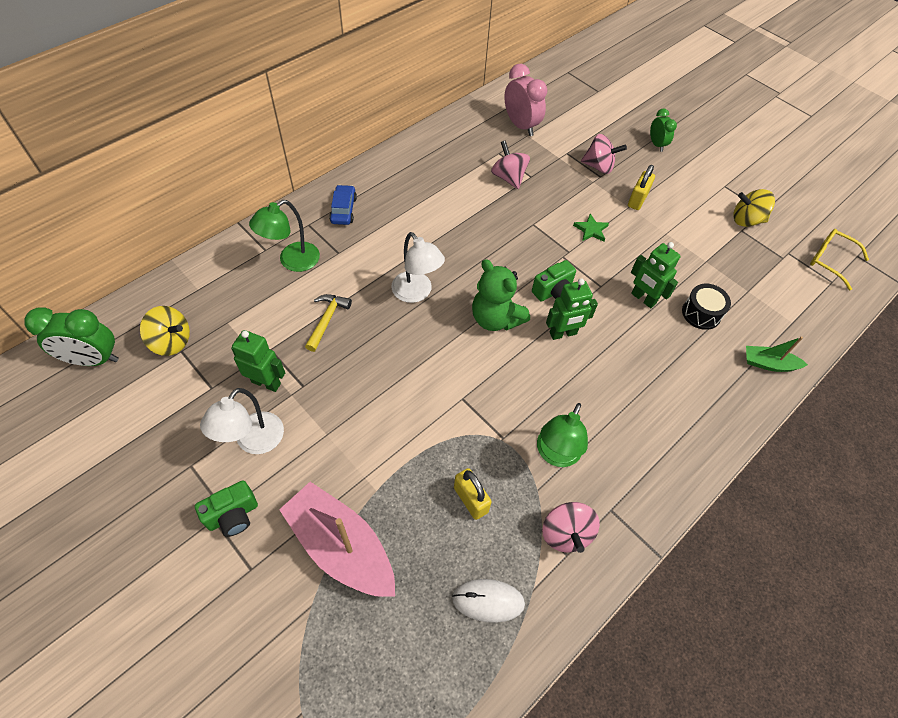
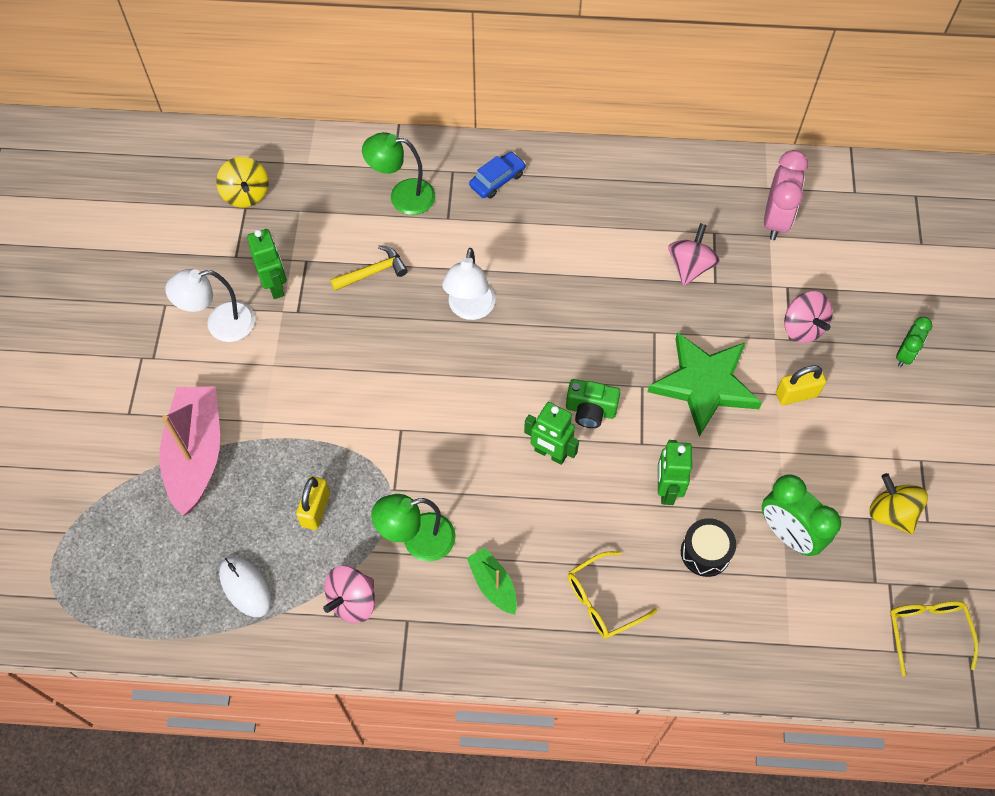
camera: 50 degrees right, 5 degrees up
green clock [25,307,119,366] -> green clock moved to [762,474,841,556]
green camera [195,480,258,537] -> none
green teddy bear [472,259,530,331] -> none
green star [573,214,609,242] -> green star [647,332,762,437], size x2.39
green boat [746,336,808,372] -> green boat moved to [467,547,517,615]
none -> yellow glasses [568,551,657,639]

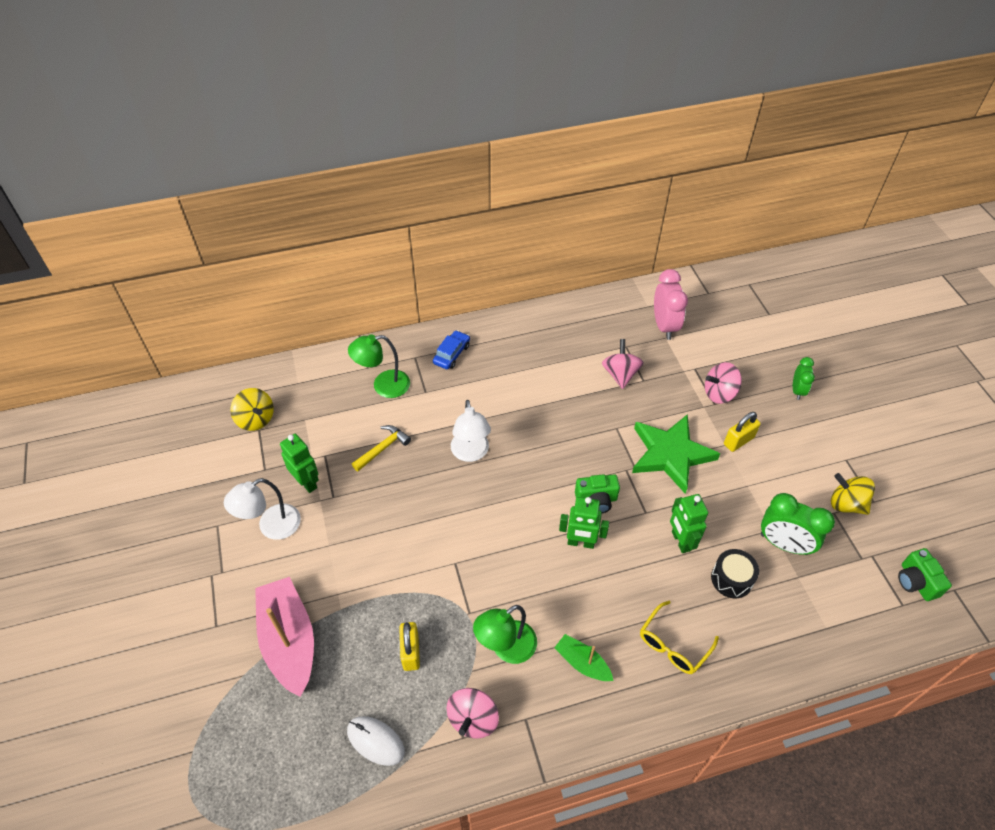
camera: 20 degrees left, 10 degrees down
pink spinning top [784,291,832,343] -> pink spinning top turned 120 degrees clockwise [705,362,742,404]
yellow glasses [890,601,979,676] -> green camera [898,548,952,601]

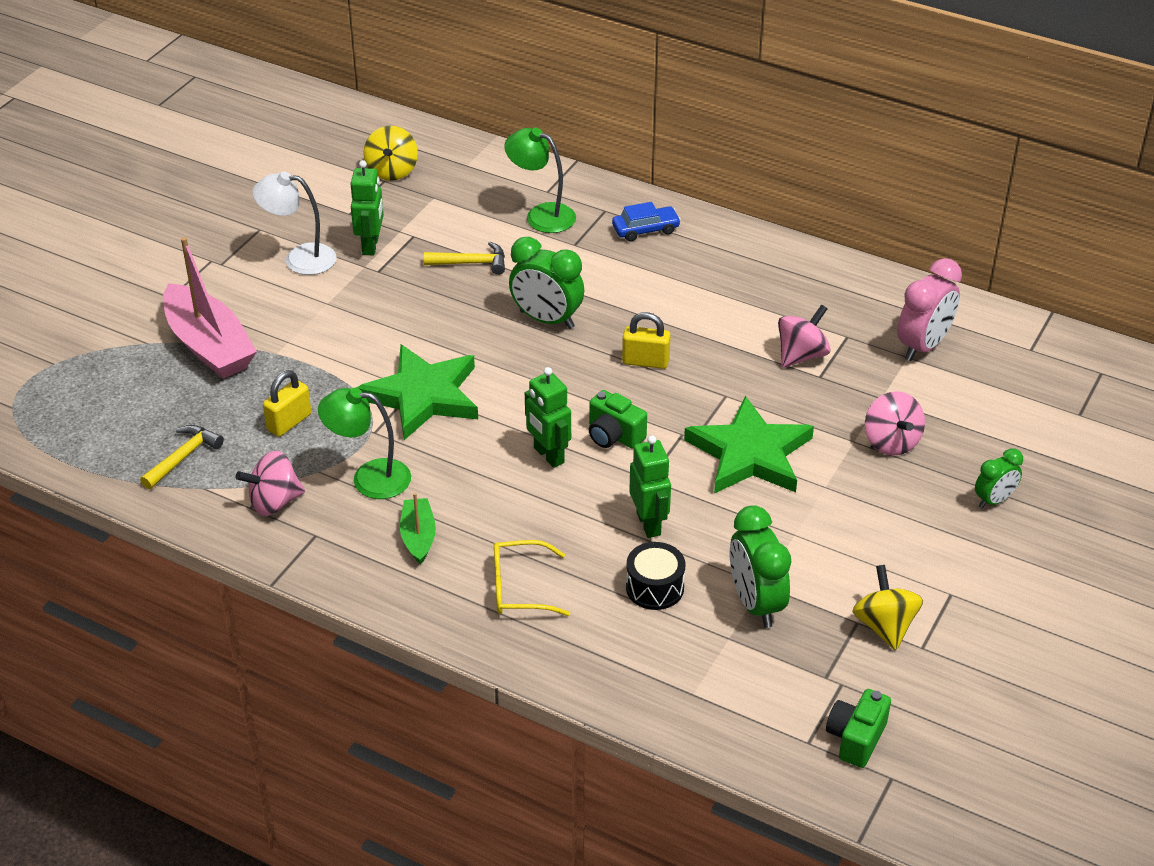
camera: 45 degrees right, 10 degrees down
pink boat [255,577,314,697] -> pink boat turned 120 degrees clockwise [163,237,257,379]
white mouse [347,716,405,766] -> yellow hammer [140,425,224,489]
white lamp [451,400,491,462] -> green clock [509,237,584,329]
green robot [670,494,708,553] -> green robot turned 135 degrees clockwise [629,435,671,538]
pink spinning top [705,362,742,404] -> pink spinning top turned 135 degrees counterclockwise [865,391,925,456]
yellow padlock [724,412,761,452] -> yellow padlock moved to [622,312,671,369]
none -> green star [356,344,478,440]

